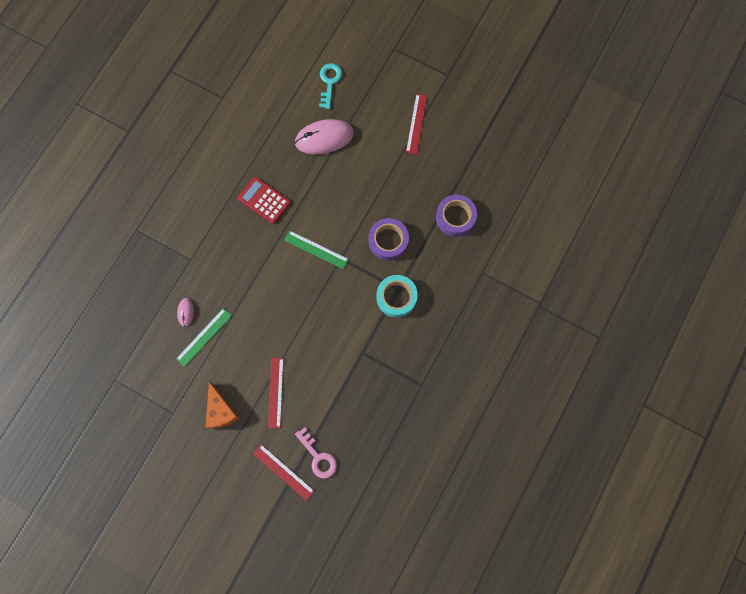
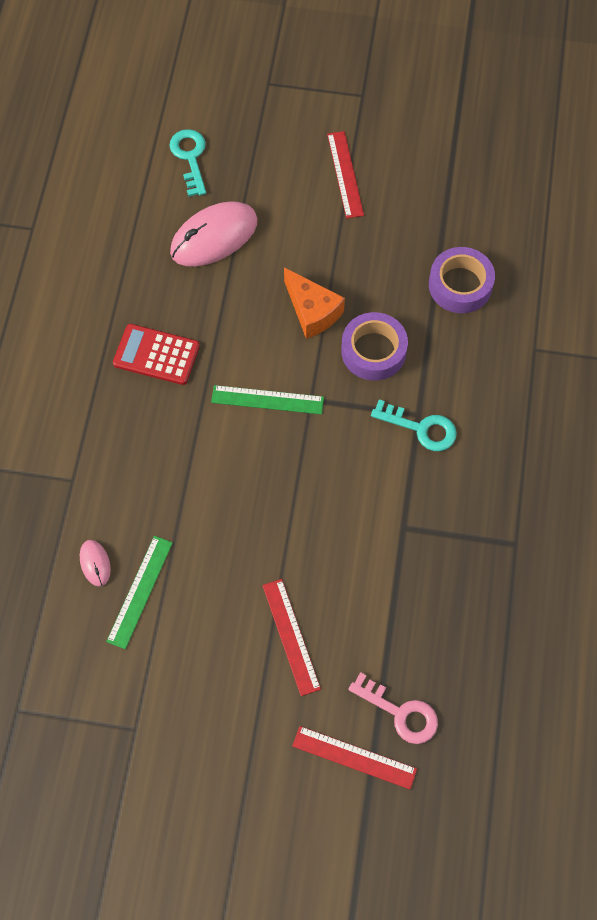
camera: 20 degrees left, 10 degrees down
orange cheese [206,381,240,429] -> orange cheese moved to [284,267,345,339]
turquoise tape [377,275,418,318] -> turquoise key [371,399,457,451]

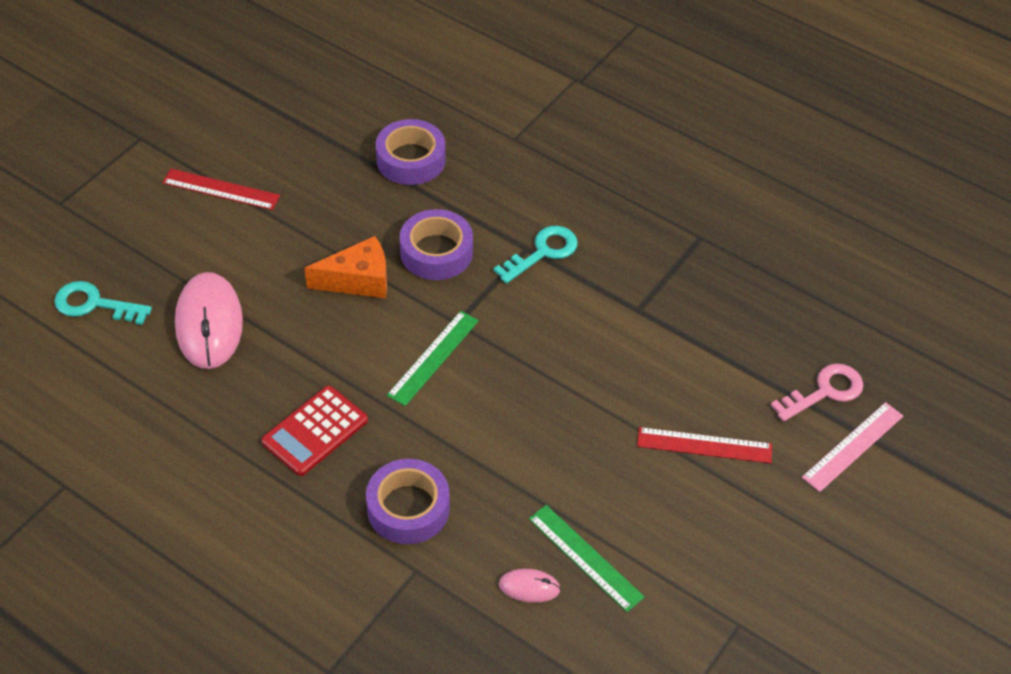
camera: 65 degrees left, 15 degrees down
red ruler [292,726,417,790] -> pink ruler [802,402,903,492]
none -> purple tape [366,459,450,544]

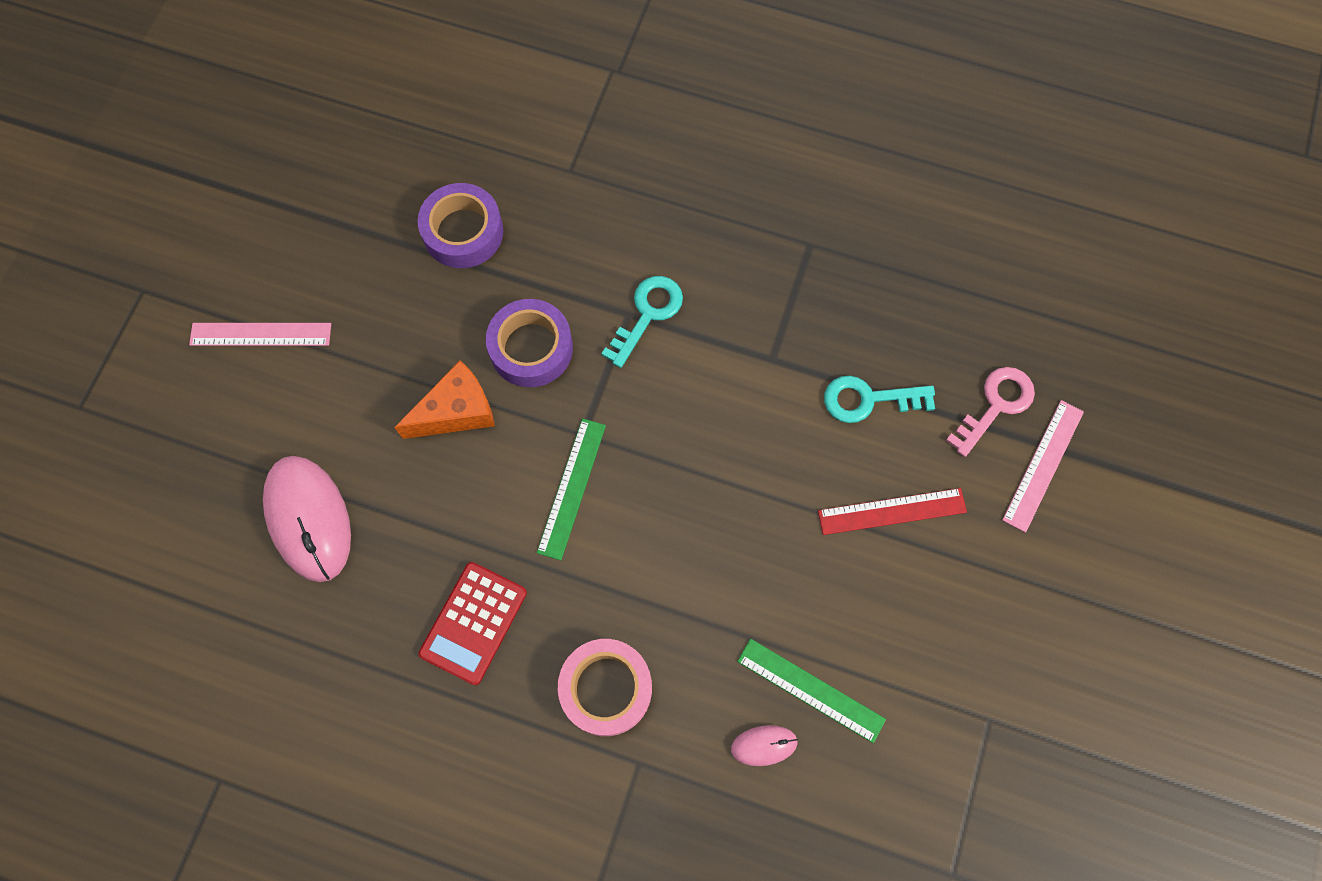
camera: 15 degrees left, 20 degrees up
turquoise key [54,281,152,325] -> turquoise key moved to [824,376,935,423]
red ruler [162,169,280,210] -> pink ruler [189,323,331,346]
purple tape [366,459,450,544] -> pink tape [558,639,652,736]

